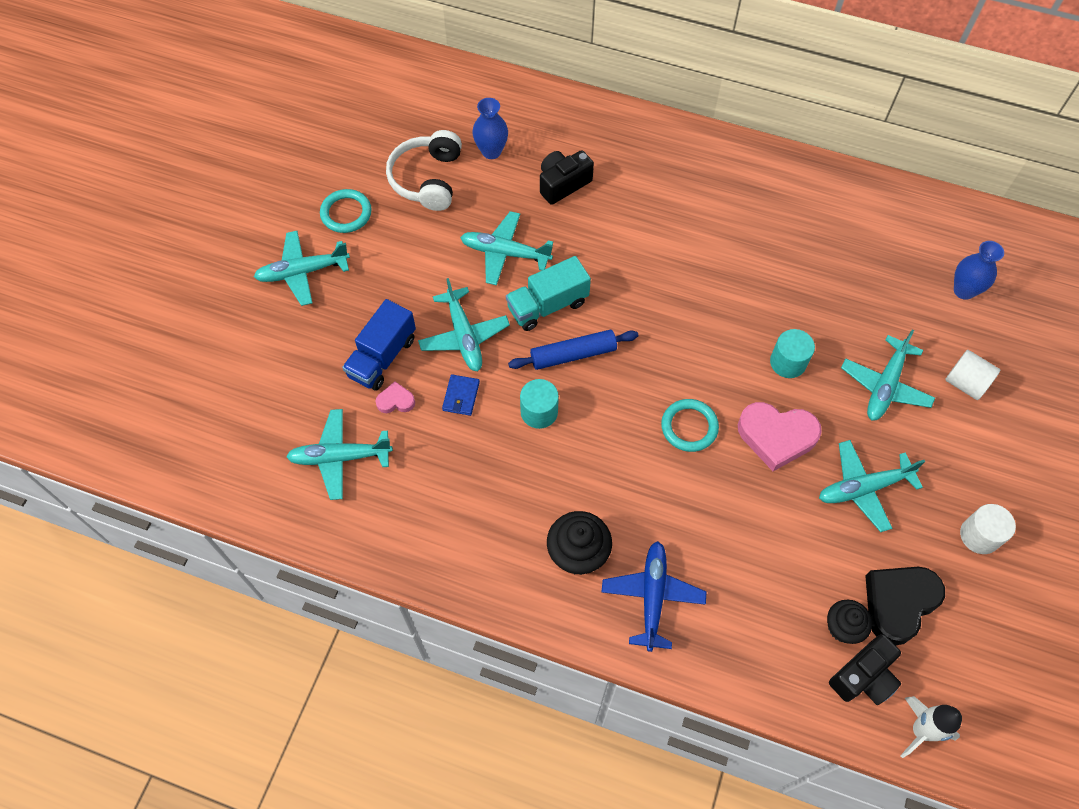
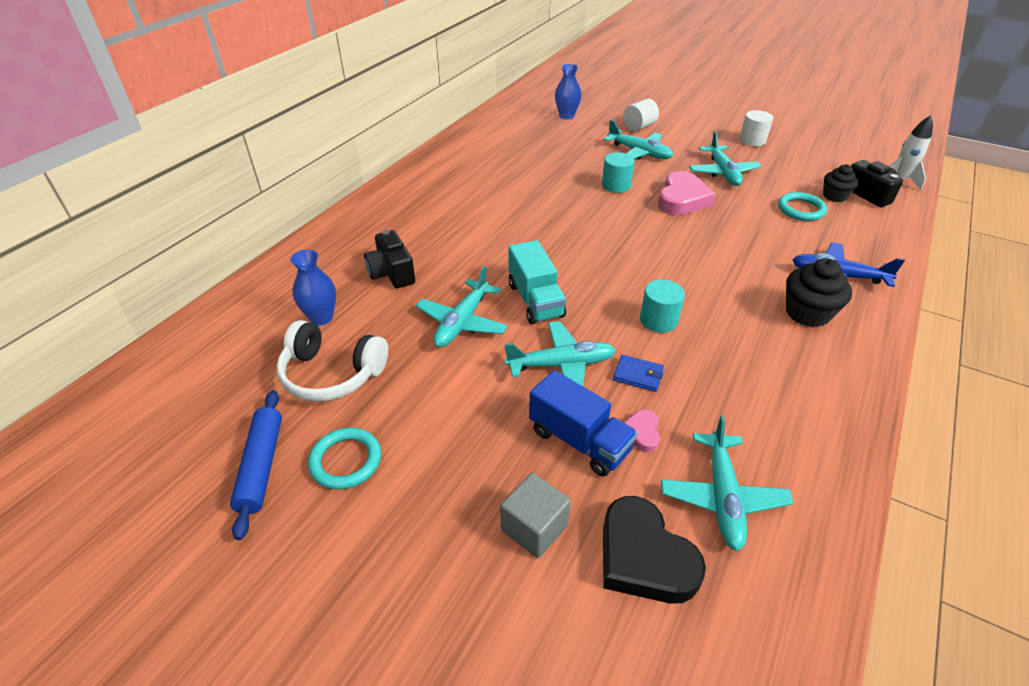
camera: 80 degrees left, 20 degrees down
turquoise plane [254,231,350,306] -> none
blue rolling pin [508,330,638,370] -> blue rolling pin moved to [230,390,282,540]
turquoise ring [661,399,719,452] -> turquoise ring moved to [778,192,827,221]
black heart [865,567,945,645] -> black heart moved to [603,496,706,604]
none -> grey cube [500,473,571,558]

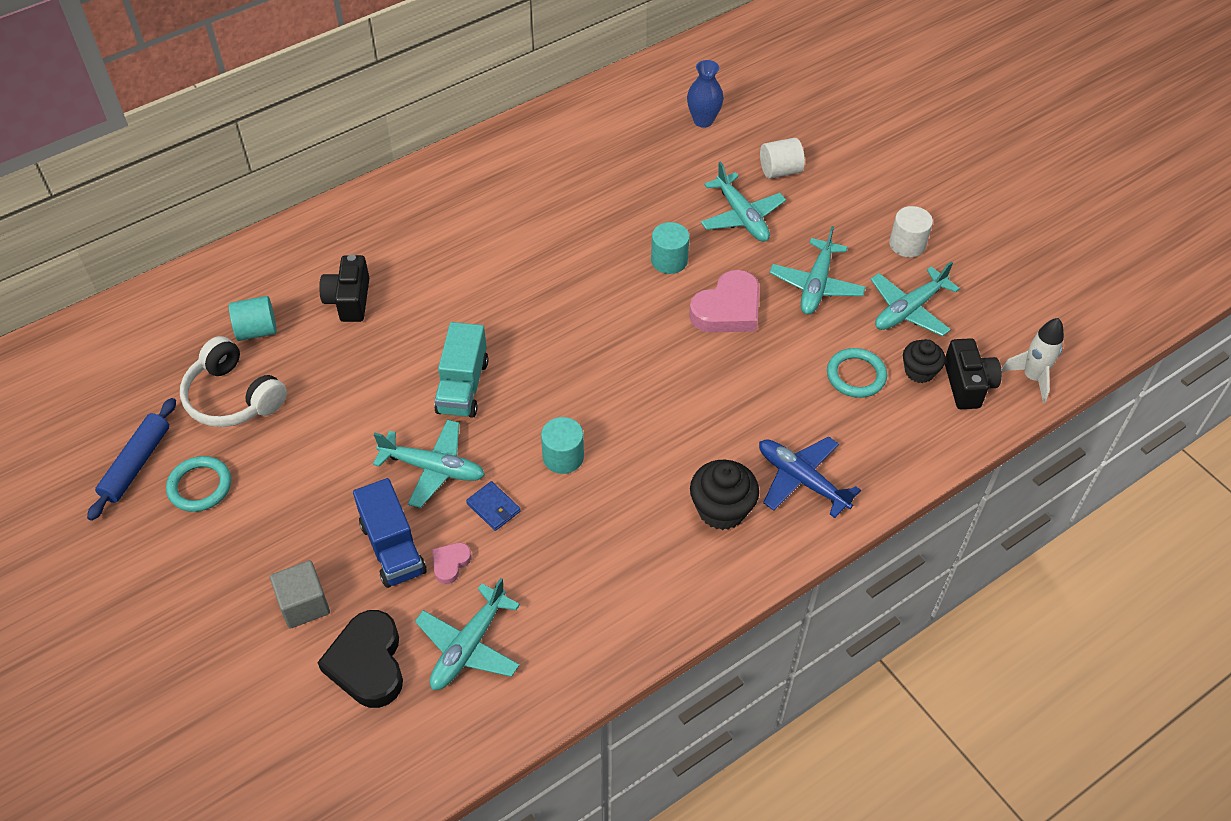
camera: 25 degrees right, 10 degrees up
blue vase [290,249,336,325] -> turquoise cylinder [229,296,277,341]
turquoise plane [416,266,508,347] -> turquoise plane moved to [870,261,960,336]

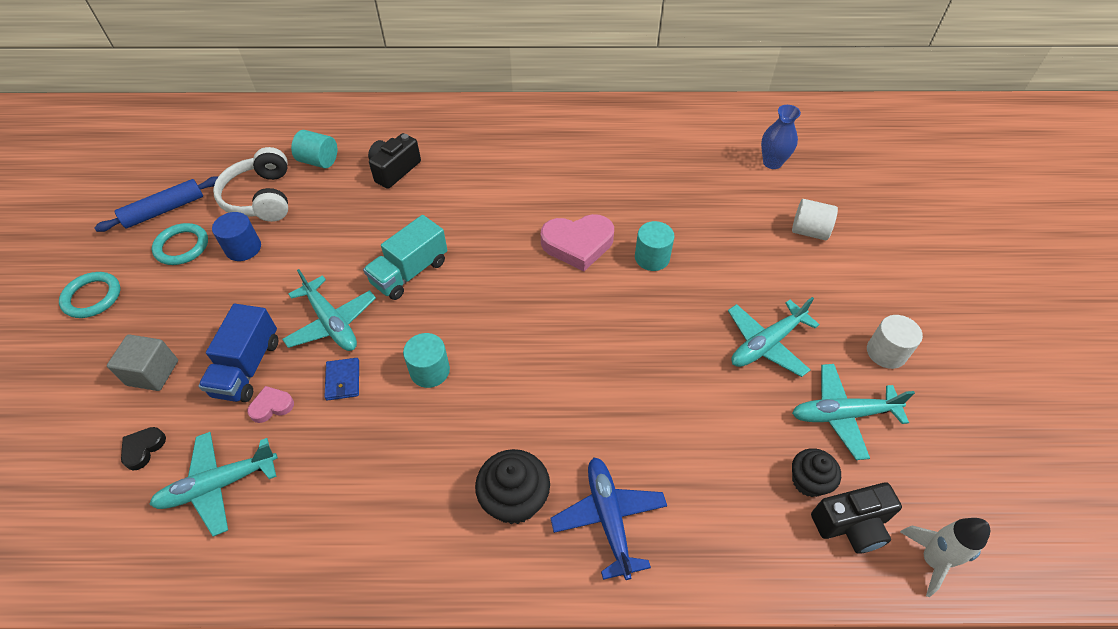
camera: 35 degrees right, 0 degrees up
black heart [317,610,403,708] -> black heart [121,427,166,471], size x0.49
pink heart [689,270,760,333] -> pink heart moved to [541,214,614,271]
turquoise plane [701,161,786,242] -> none
turquoise ring [827,348,887,398] -> turquoise ring moved to [59,272,120,318]
black camera [945,338,1002,409] -> black camera turned 45 degrees clockwise [811,482,902,554]
none -> blue cylinder [212,212,261,261]

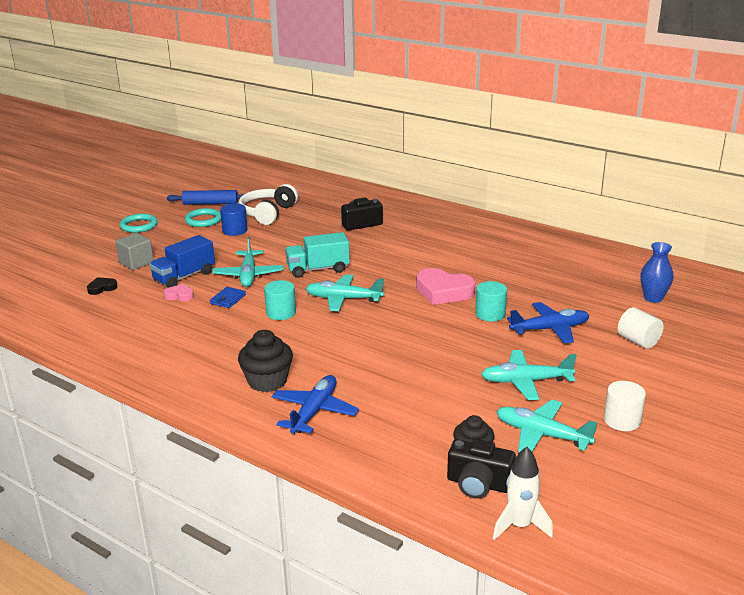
camera: 35 degrees right, 25 degrees down
turquoise plane [149,432,278,536] -> turquoise plane moved to [305,274,384,311]
turquoise cylinder [291,130,337,168] -> none
none -> blue plane [507,302,589,343]

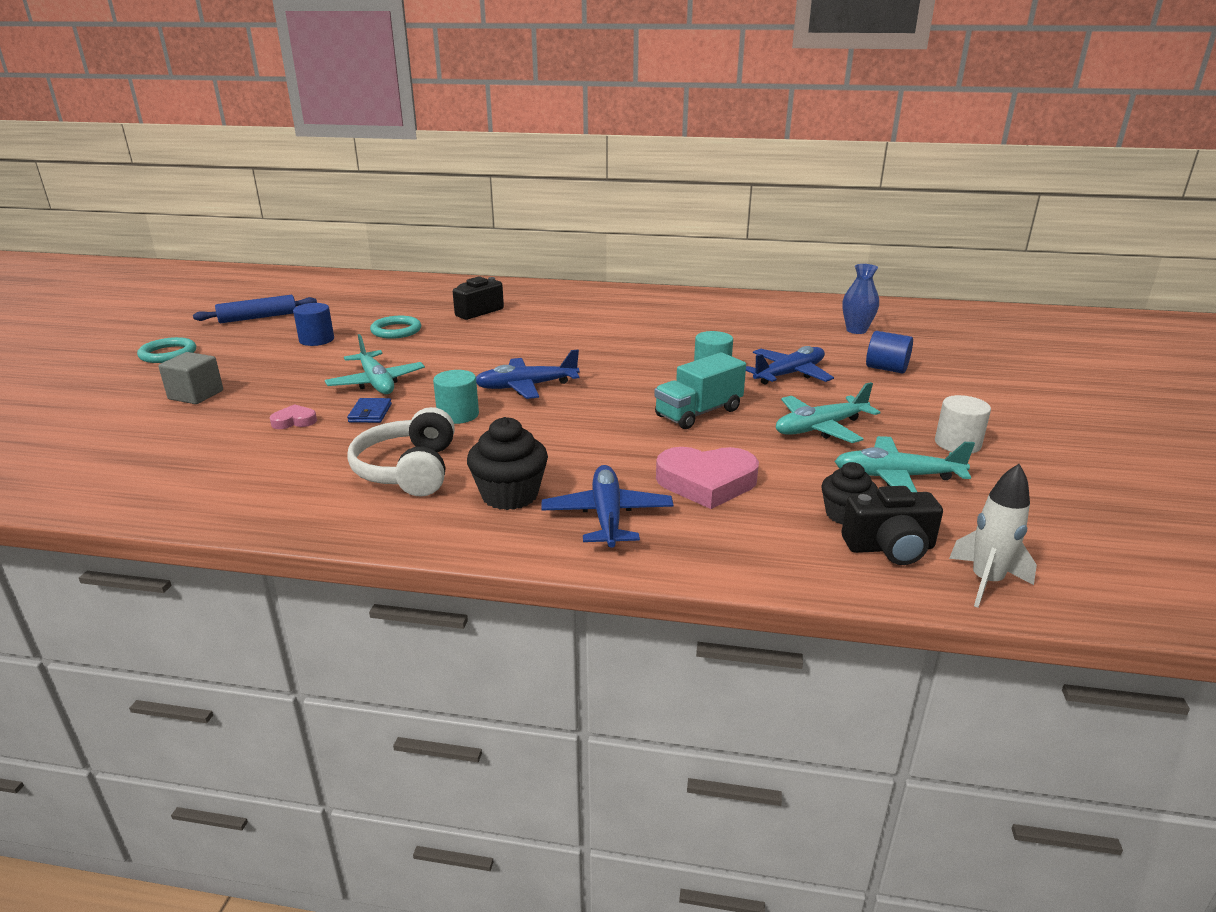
camera: 25 degrees left, 0 degrees up
black heart [87,277,117,295] -> none
blue truck [149,235,215,288] -> none
turquoise ring [185,208,221,227] -> turquoise ring moved to [370,316,421,339]
white headphones [239,184,298,225] -> white headphones moved to [347,407,455,497]
turquoise truck [285,232,350,278] -> turquoise truck moved to [654,352,746,429]
turquoise plane [305,274,384,311] -> blue plane [476,350,579,399]
pink heart [416,268,475,305] -> pink heart moved to [656,447,759,509]
white cylinder [618,307,664,349] -> blue cylinder [866,331,913,374]

